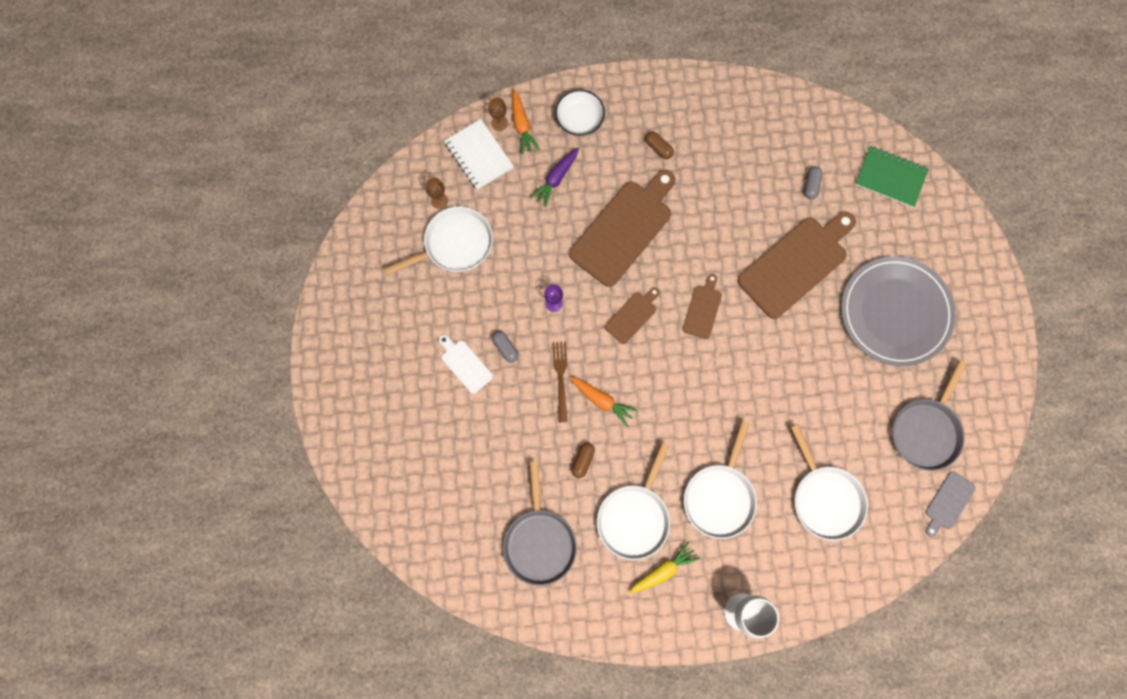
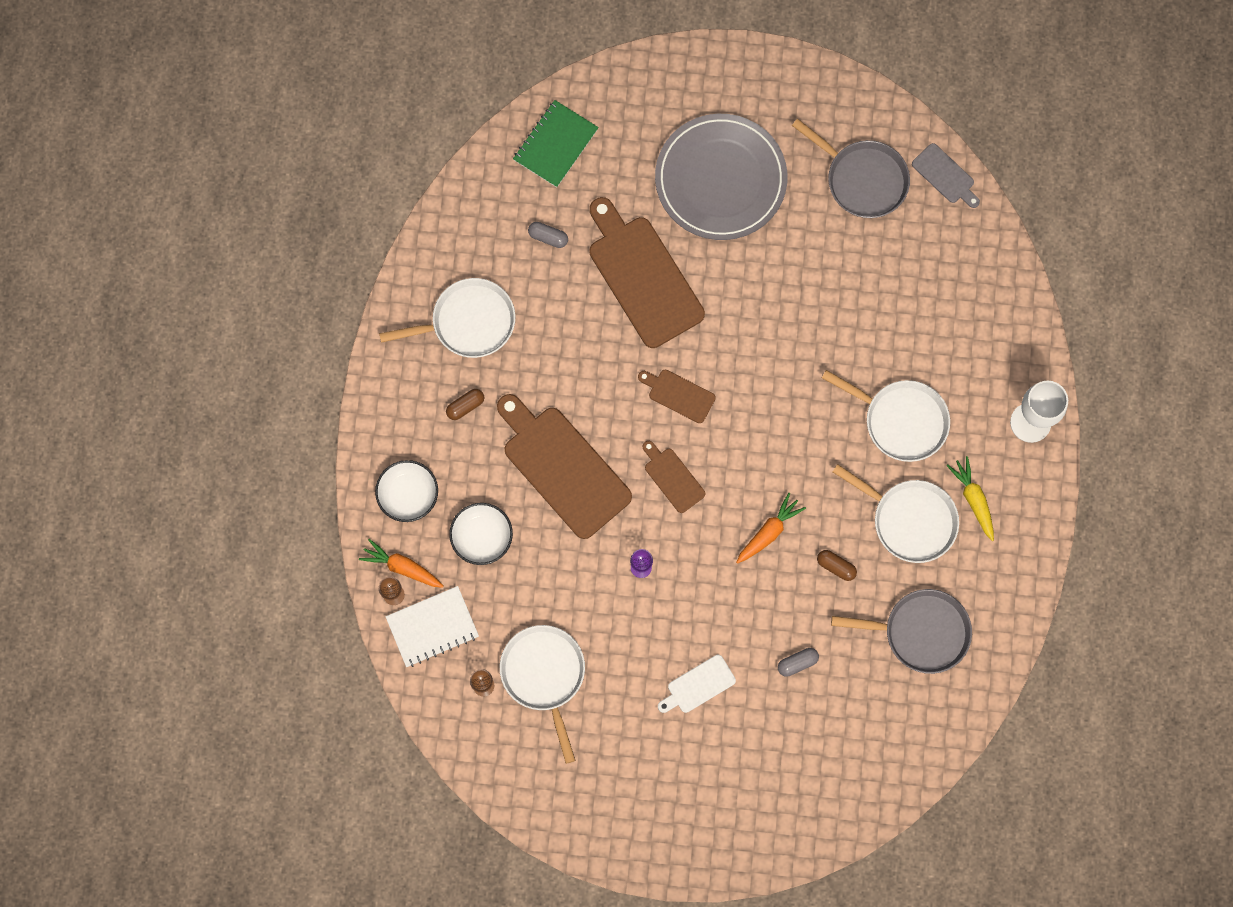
camera: 80 degrees left, 0 degrees up
grey capsule [492,331,519,363] -> grey capsule moved to [778,648,819,677]
orange carrot [512,89,540,154] -> orange carrot turned 150 degrees counterclockwise [359,539,444,588]
purple carrot [530,148,579,207] -> white bowl [449,503,513,565]
brown fork [552,342,567,422] -> none
white pan [791,424,868,541] -> white pan moved to [379,278,515,358]

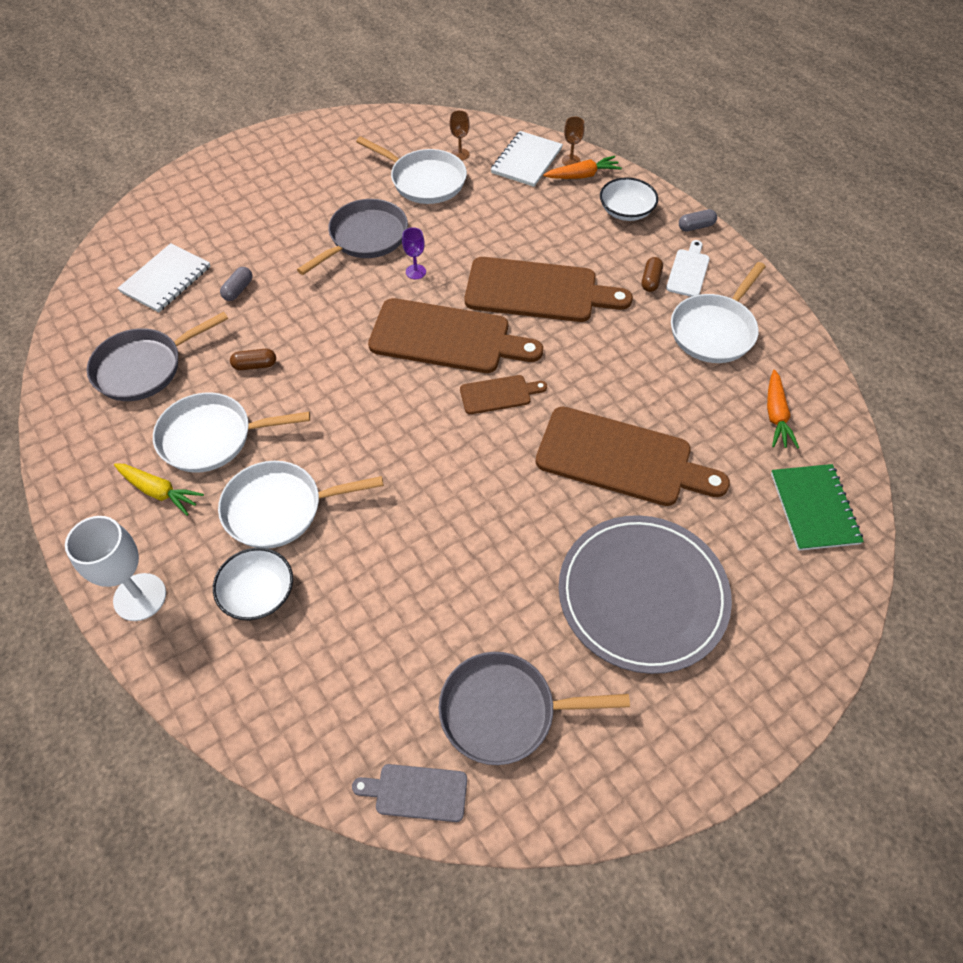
camera: 140 degrees right, 20 degrees down
white bowl [449,503,513,565] -> white bowl moved to [213,548,293,620]
grey capsule [528,222,568,248] -> grey capsule moved to [679,209,717,232]
brown cutting board [643,441,705,513] -> brown cutting board [368,298,543,373], size x2.06
white cutting board [658,655,736,713] -> white cutting board moved to [666,240,710,297]
orange carrot [736,493,806,564] -> orange carrot moved to [767,370,799,449]
none -> white notebook [117,243,211,312]
none -> grey pan [297,199,408,275]

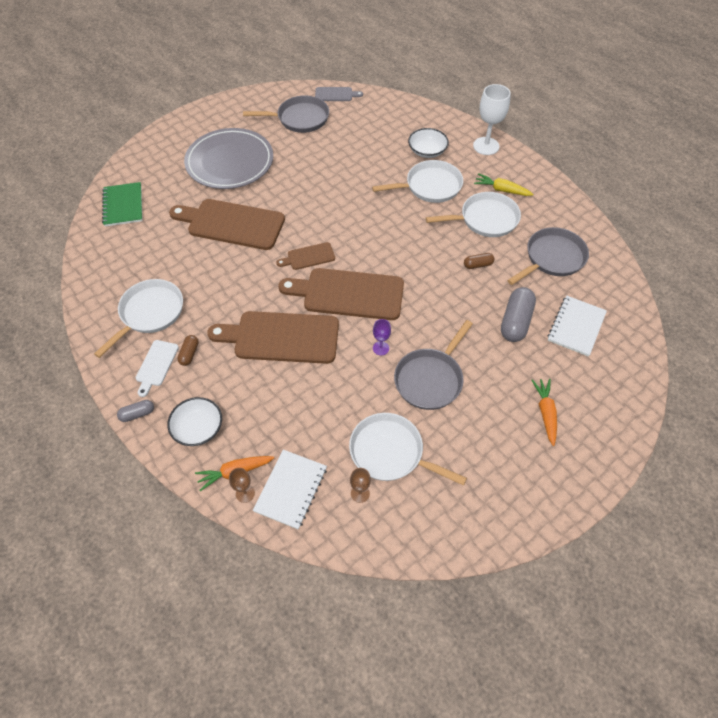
camera: 175 degrees right, 0 degrees up
grey capsule [220,267,252,301] -> grey capsule [501,287,536,342], size x1.90
orange carrot [767,370,799,449] -> orange carrot moved to [531,379,557,446]

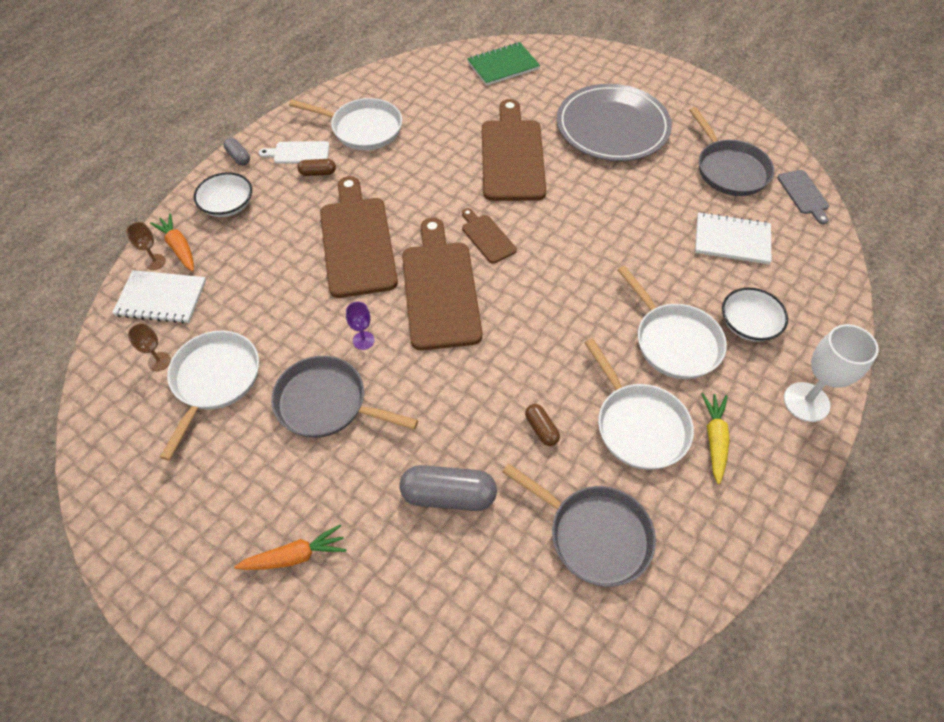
camera: 75 degrees right, 0 degrees up
white notebook [547,295,607,357] -> white notebook moved to [695,212,771,264]

